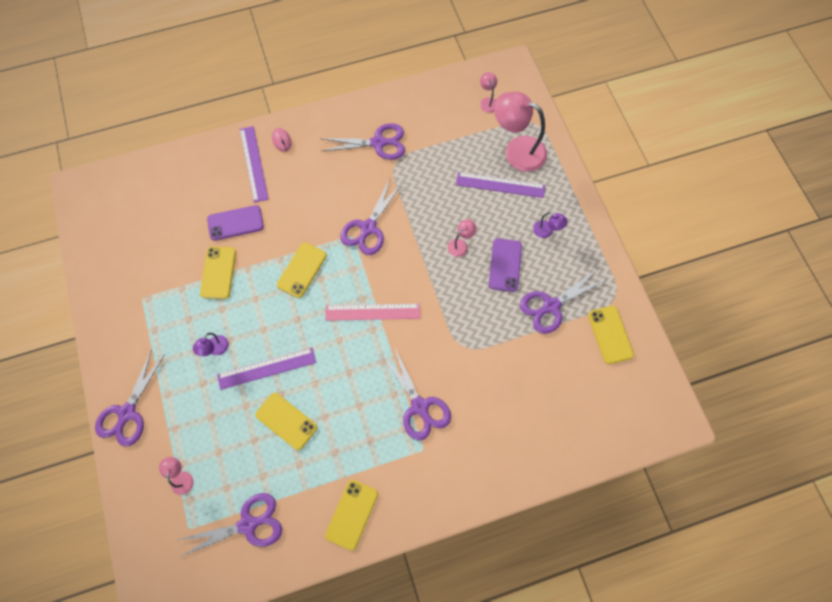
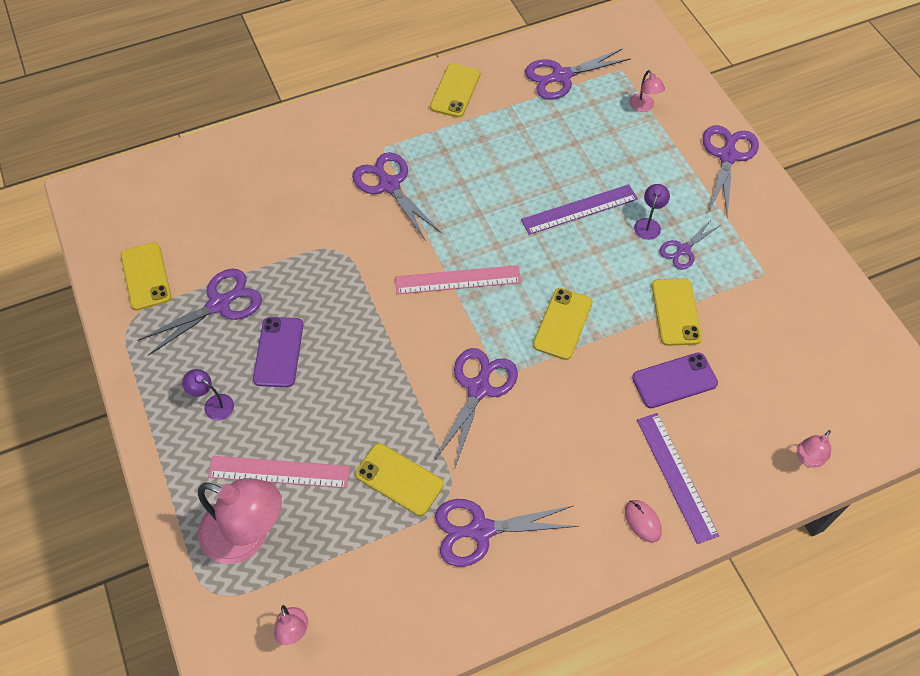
camera: 175 degrees right, 10 degrees down
yellow phone [255,393,317,450] -> yellow phone moved to [355,443,444,516]
pink lamp [448,219,476,257] -> pink lamp moved to [797,430,831,468]
purple ruler [456,172,545,198] -> pink ruler [208,456,350,488]
none -> purple scissors [660,219,721,269]

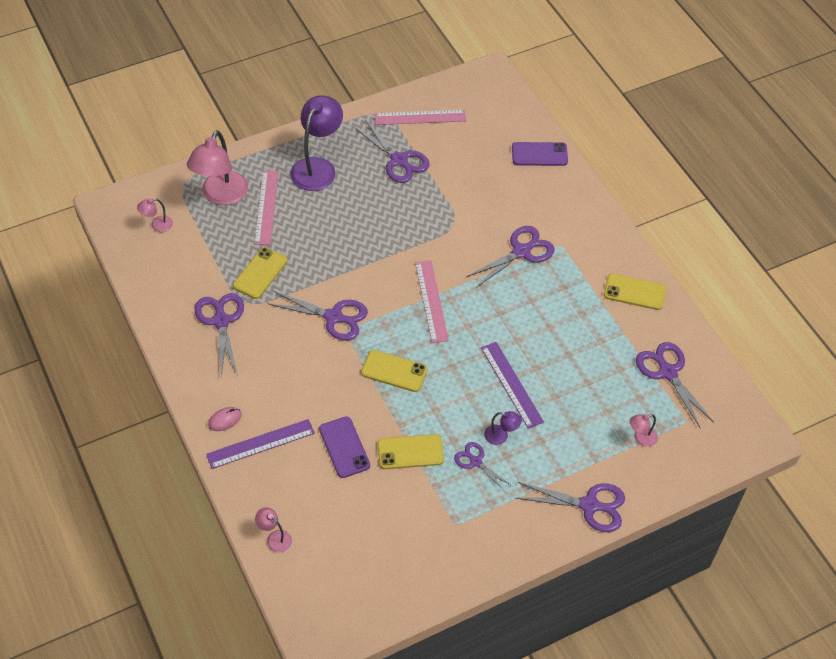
camera: 85 degrees right, 5 degrees down
yellow phone [121,242,171,310] -> pink ruler [375,110,466,125]
purple lamp [182,369,234,420] -> purple lamp [290,96,343,191], size x2.19
purple phone [253,317,303,387] -> purple phone moved to [512,142,568,166]

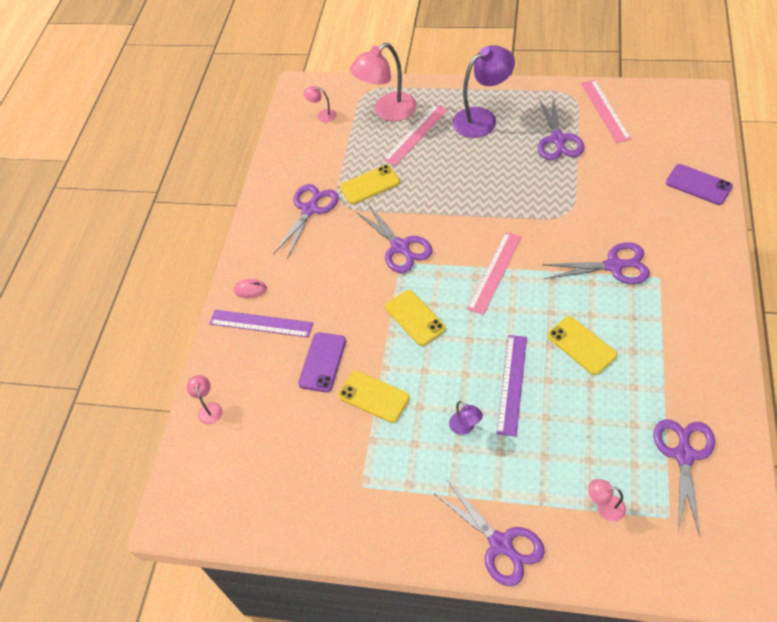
camera: 45 degrees right, 0 degrees up
pink ruler [375,110,466,125] -> pink ruler turned 45 degrees clockwise [581,79,631,143]
purple scissors [454,442,512,492] -> none
yellow phone [604,273,666,310] -> yellow phone moved to [547,316,617,375]

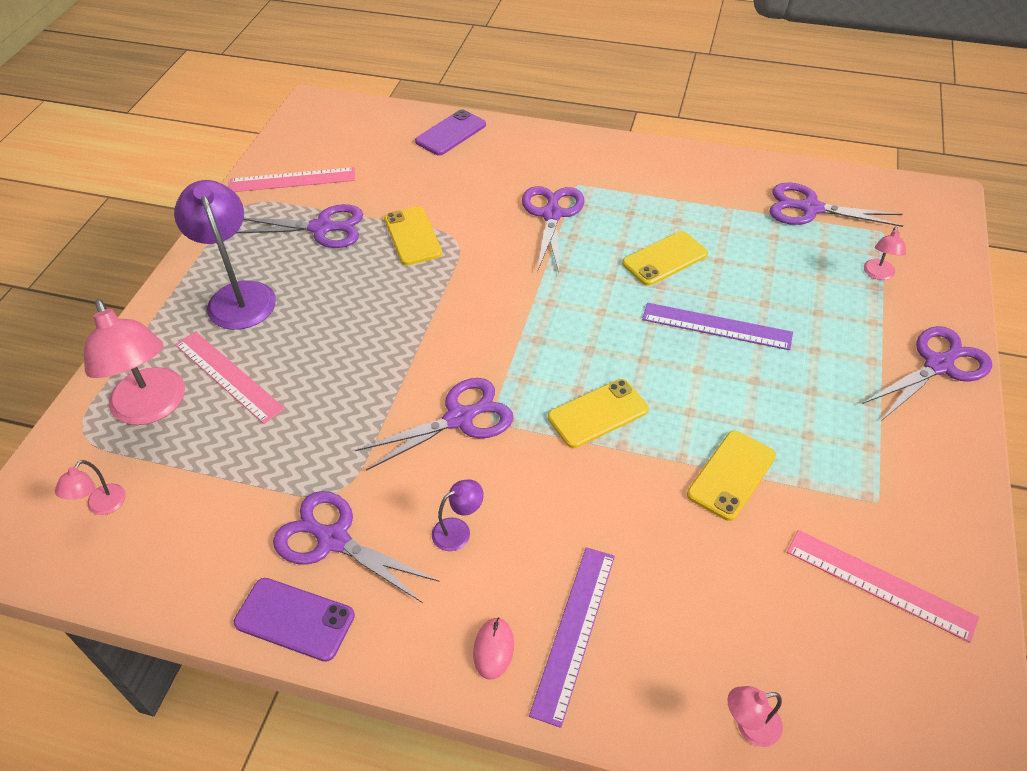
camera: 90 degrees left, 5 degrees down
purple phone [298,332,346,392] -> purple phone moved to [234,578,355,662]
yellow phone [340,165,400,204] -> yellow phone moved to [384,206,442,265]
purple lamp [449,401,483,435] -> purple lamp moved to [432,480,484,551]
pink ruler [467,232,522,315] -> pink ruler moved to [787,530,979,643]

